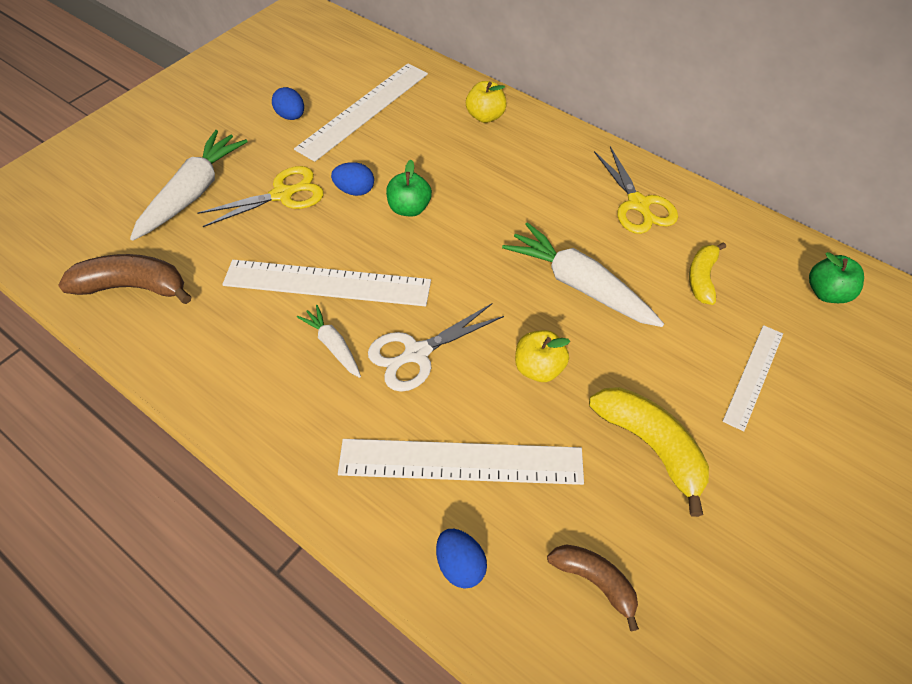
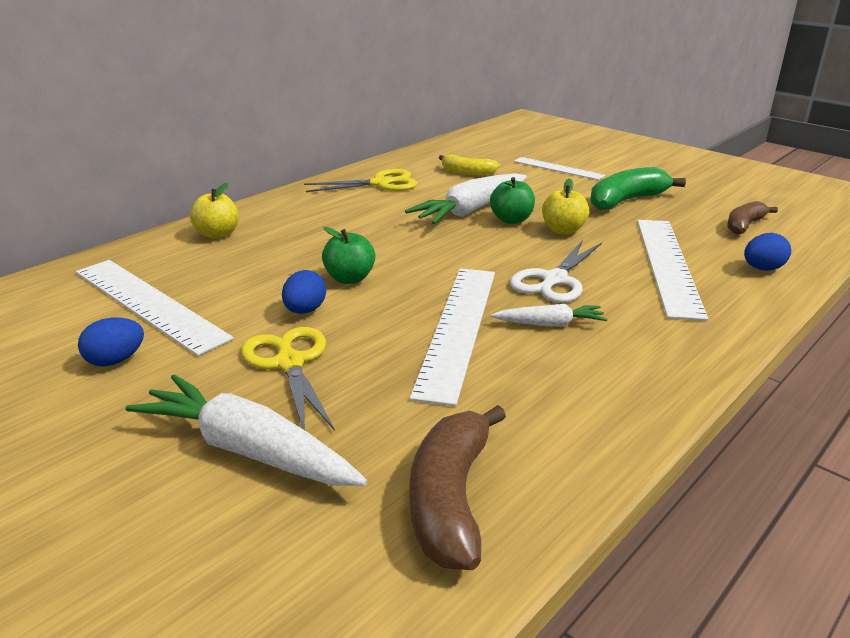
camera: 85 degrees left, 25 degrees down
white carrot [297,305,361,378] -> white carrot turned 150 degrees counterclockwise [491,304,607,326]
white scissors [368,303,504,392] -> white scissors turned 60 degrees clockwise [510,240,602,303]
yellow banana [589,387,709,517] -> green banana [590,167,686,210]
green apple [809,252,864,303] -> green apple moved to [490,177,535,224]

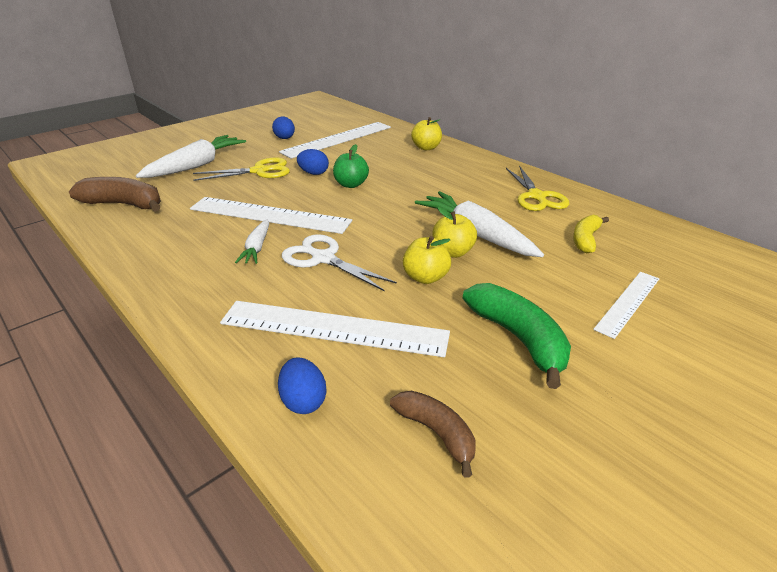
camera: 95 degrees right, 5 degrees up
green apple [490,177,535,224] -> yellow apple [432,207,477,258]

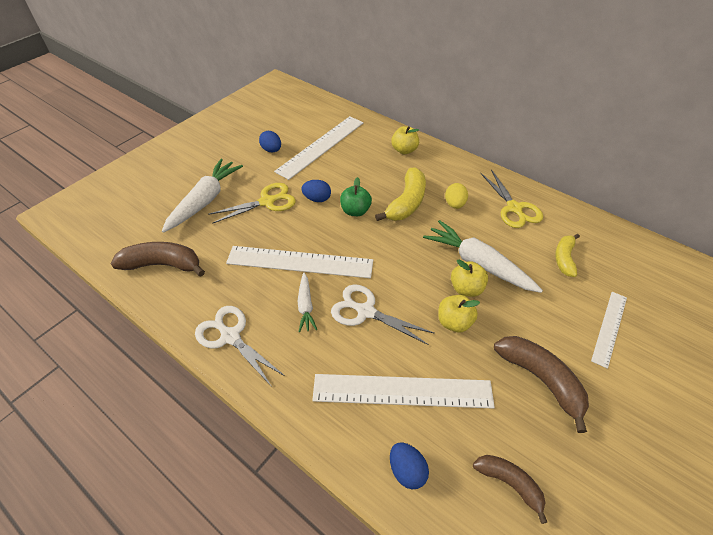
camera: 10 degrees left, 15 degrees up
green banana [463,283,571,389] -> brown banana [494,336,589,433]
none -> white scissors [195,306,285,387]
none -> yellow banana [375,167,426,221]
none -> yellow egg [445,183,468,209]

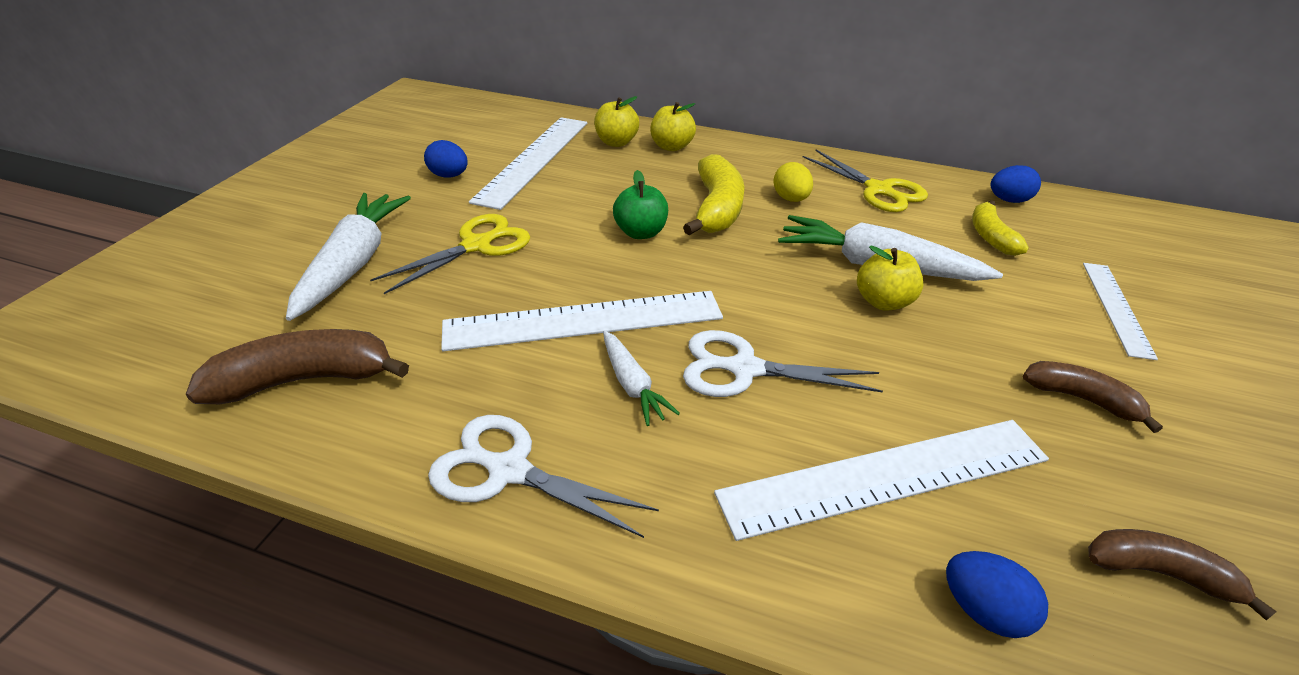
camera: 20 degrees left, 10 degrees down
blue egg [301,180,331,202] -> blue egg moved to [991,165,1041,203]
yellow apple [438,295,480,332] -> yellow apple moved to [594,96,639,147]
brown banana [494,336,589,433] -> brown banana [1023,361,1163,433], size x0.63

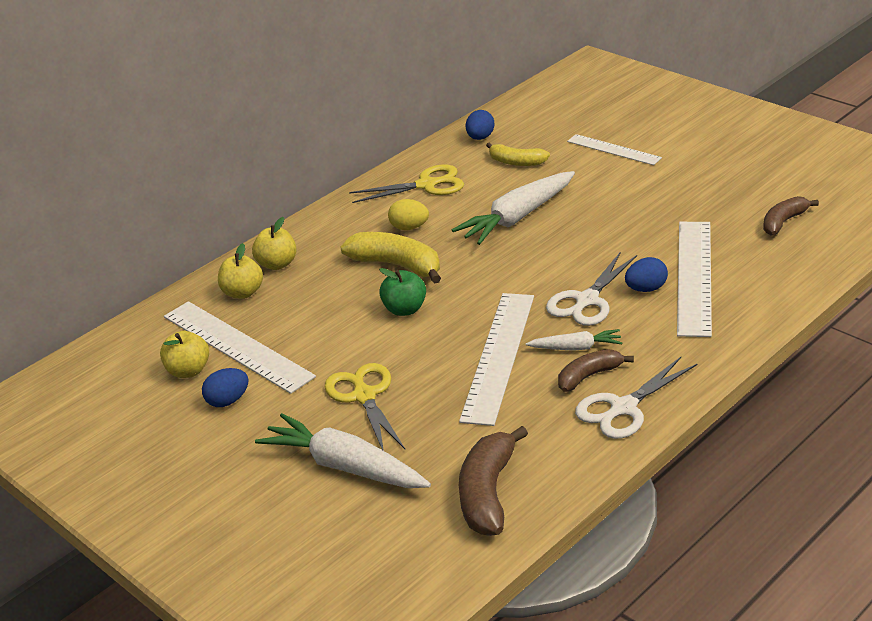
camera: 60 degrees left, 5 degrees down
yellow apple [857,245,924,311] -> yellow apple moved to [160,331,209,378]
blue egg [946,551,1048,638] -> blue egg moved to [625,257,668,292]
brown banana [1023,361,1163,433] -> brown banana moved to [558,349,634,392]

